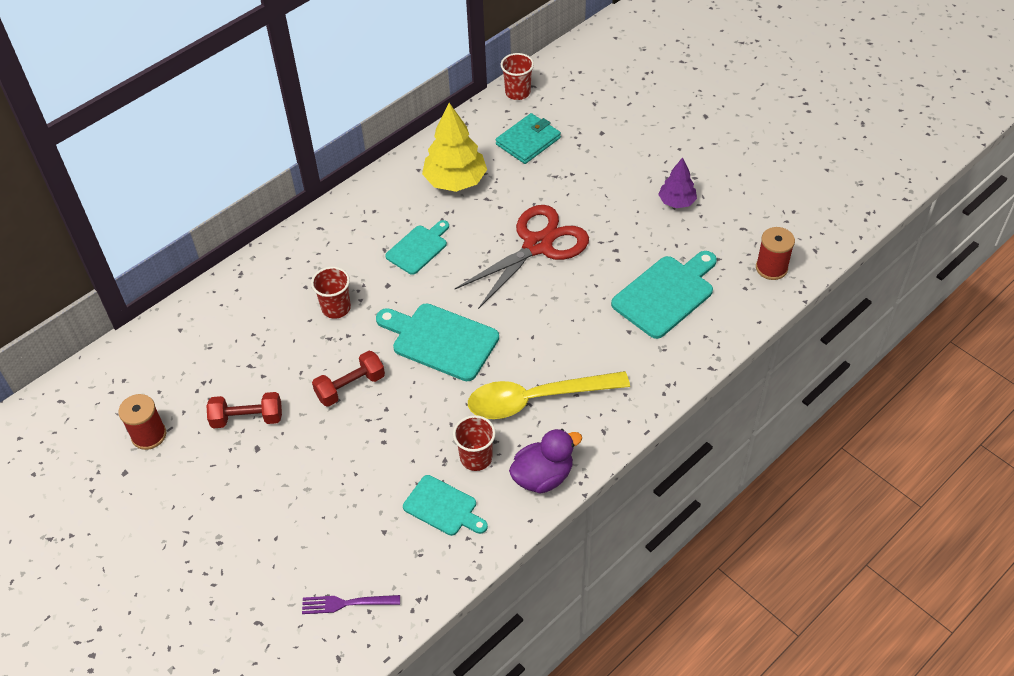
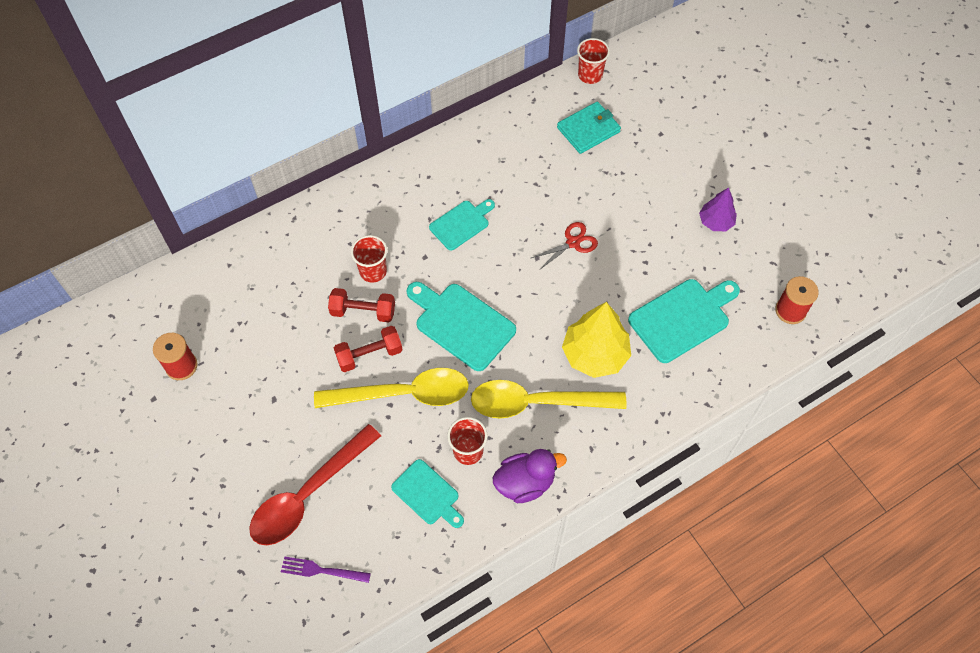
camera: 10 degrees right, 10 degrees up
red dumbbell [206,392,282,428] -> red dumbbell moved to [328,288,395,322]
yellow tree [422,103,487,192] -> yellow tree moved to [562,302,631,378]
red scissors [455,205,589,309] -> red scissors [531,222,598,270], size x0.50
none -> red spoon [249,424,381,545]
none -> yellow spoon [314,368,469,408]

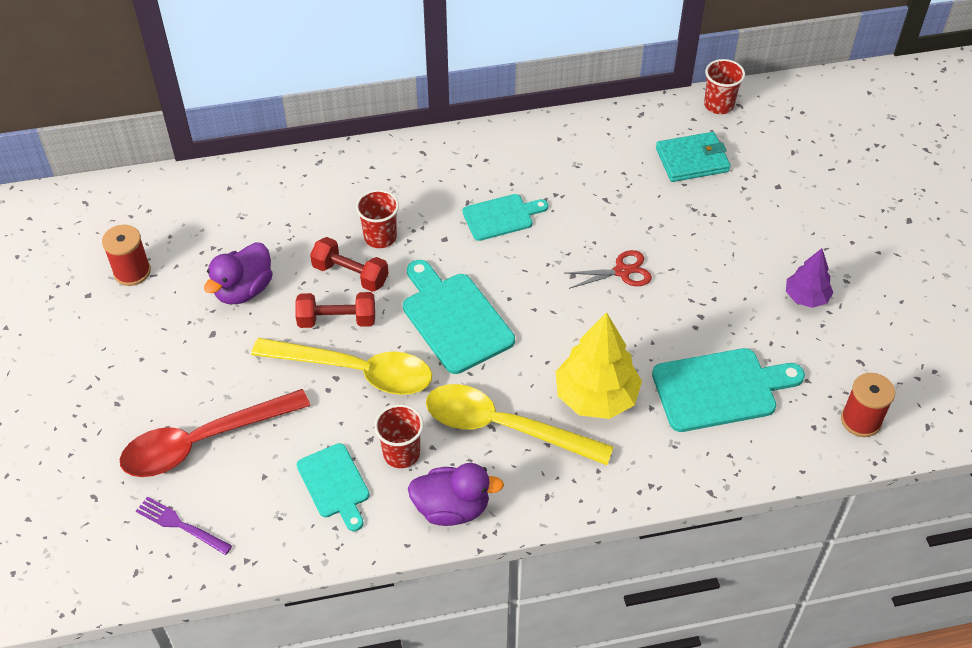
camera: 20 degrees right, 10 degrees down
none -> purple duck [204,242,273,304]

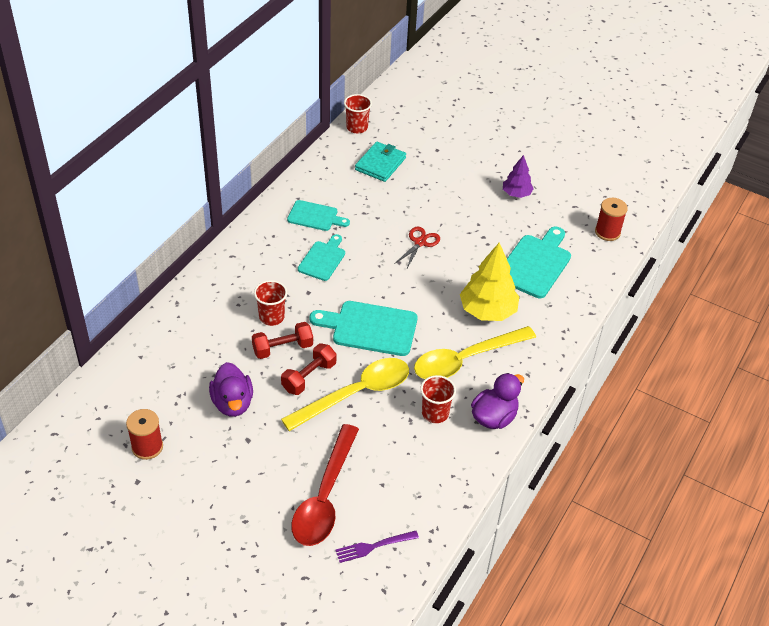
camera: 50 degrees left, 5 degrees down
turquoise cutting board [297,443,369,531] -> turquoise cutting board moved to [287,200,350,231]

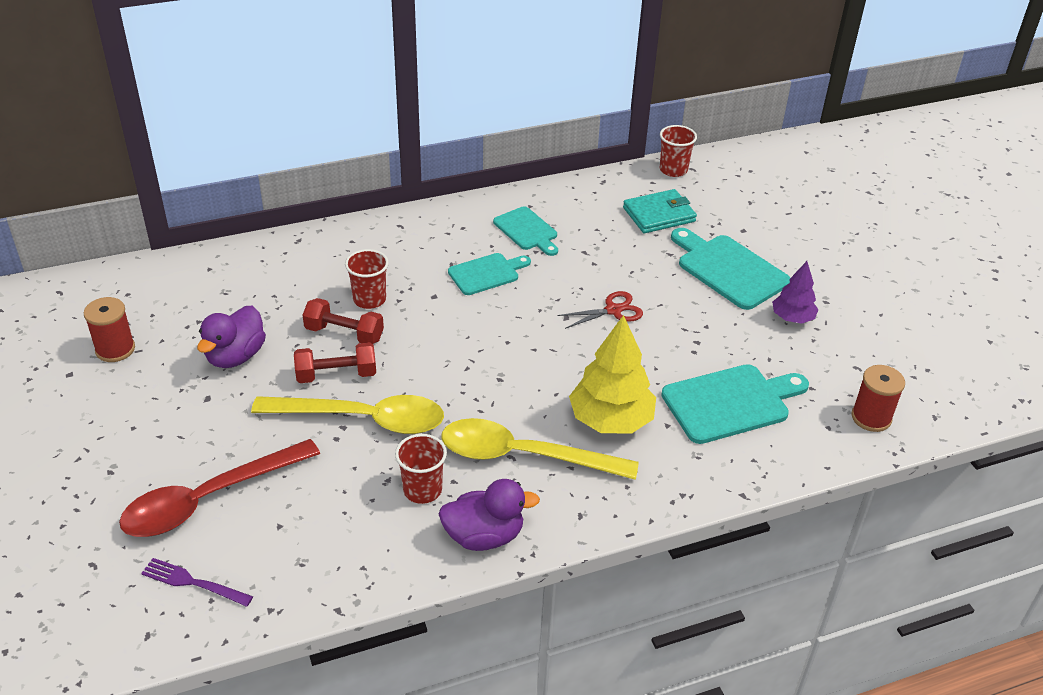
camera: 40 degrees right, 5 degrees down
turquoise cutting board [310,301,418,356] -> turquoise cutting board moved to [671,228,790,310]

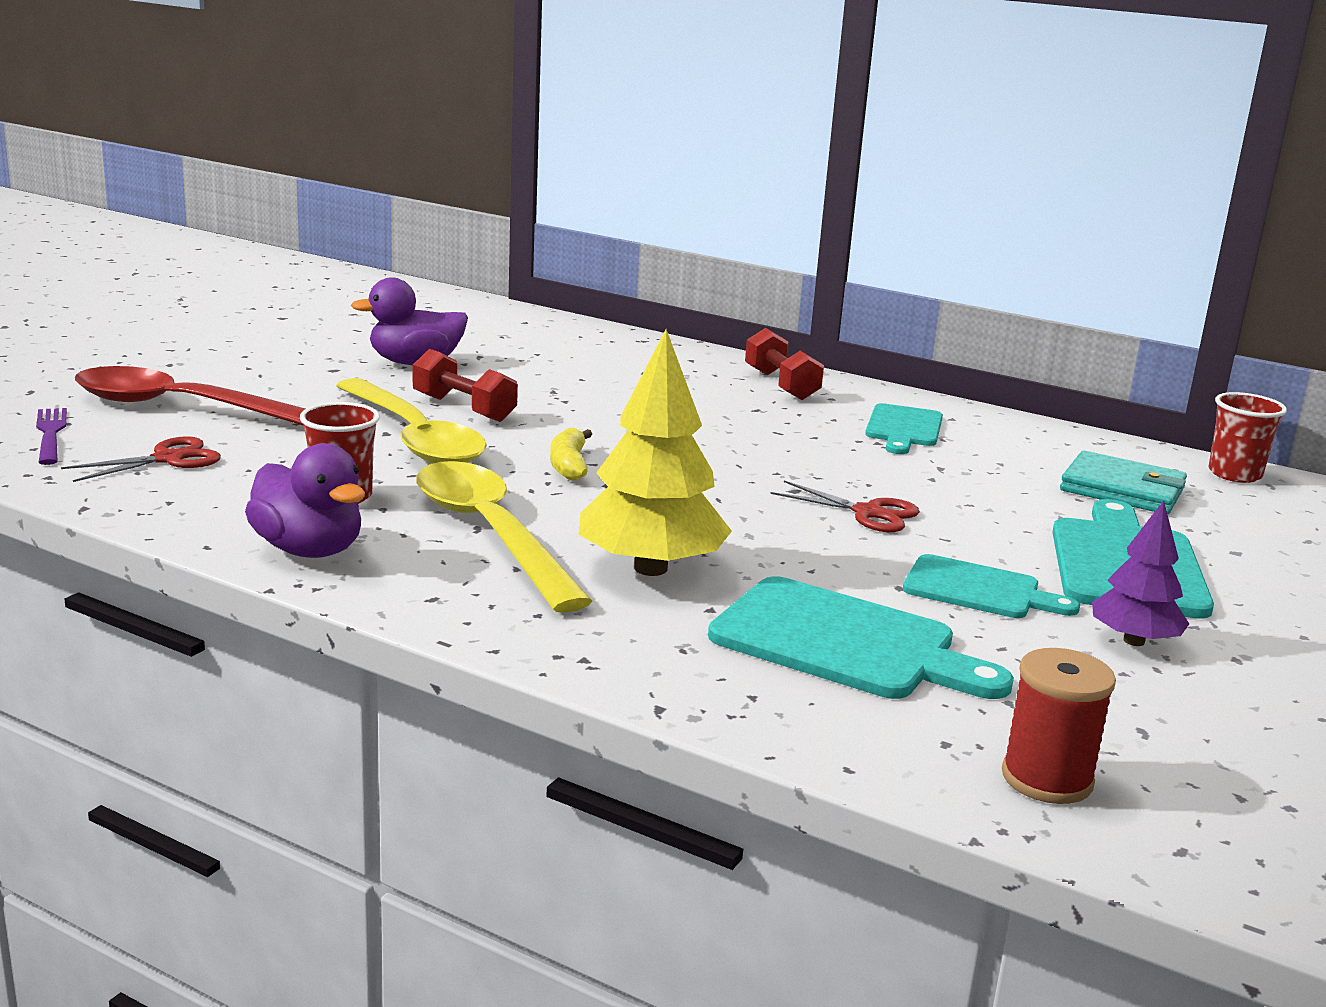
camera: 50 degrees right, 20 degrees down
red spool [84,297,135,362] -> none
red dumbbell [303,298,384,344] -> red dumbbell moved to [745,328,824,400]
red cup [345,249,389,309] -> none
turquoise cutting board [448,253,531,295] -> turquoise cutting board moved to [903,554,1080,618]
none -> red scissors [61,436,221,482]
none -> yellow banana [550,427,592,481]

